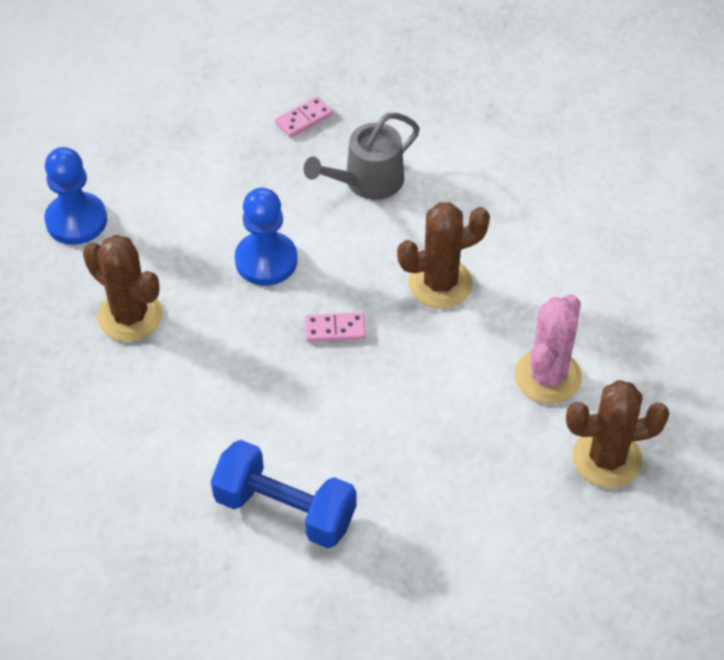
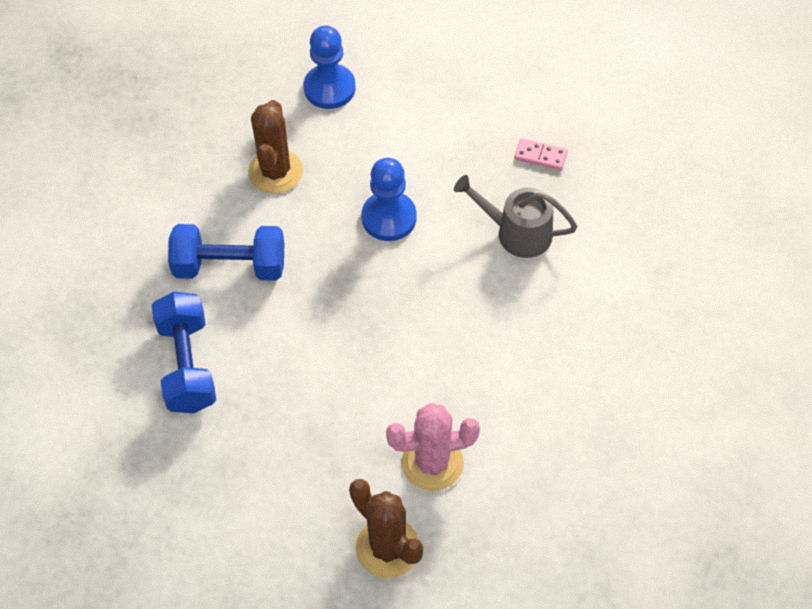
camera: 55 degrees right, 5 degrees up
pink domino [305,312,366,342] -> none
brown cactus [397,202,490,308] -> none
none -> blue dumbbell [168,224,284,281]

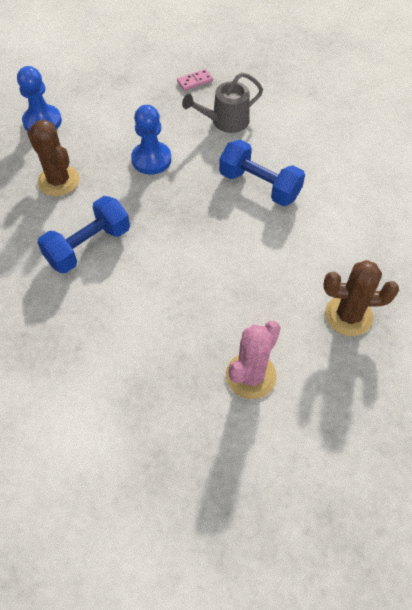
camera: 45 degrees left, 0 degrees up
blue dumbbell [152,292,216,413] -> blue dumbbell moved to [219,140,305,206]
pink cactus [386,403,480,491] -> pink cactus moved to [226,321,281,399]

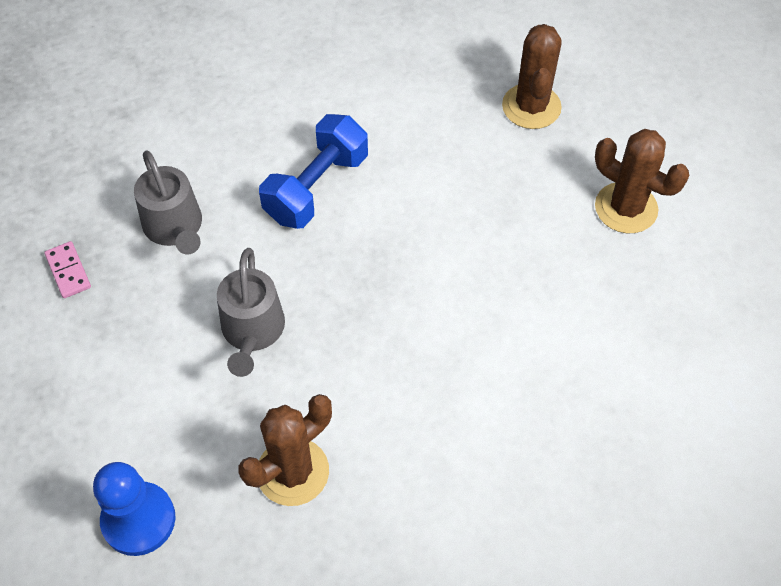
camera: 90 degrees left, 0 degrees up
blue dumbbell [37,196,130,273] -> none
blue pawn [131,105,171,175] -> grey watering can [217,248,285,377]
pink cactus [226,321,281,399] -> brown cactus [595,129,689,233]

